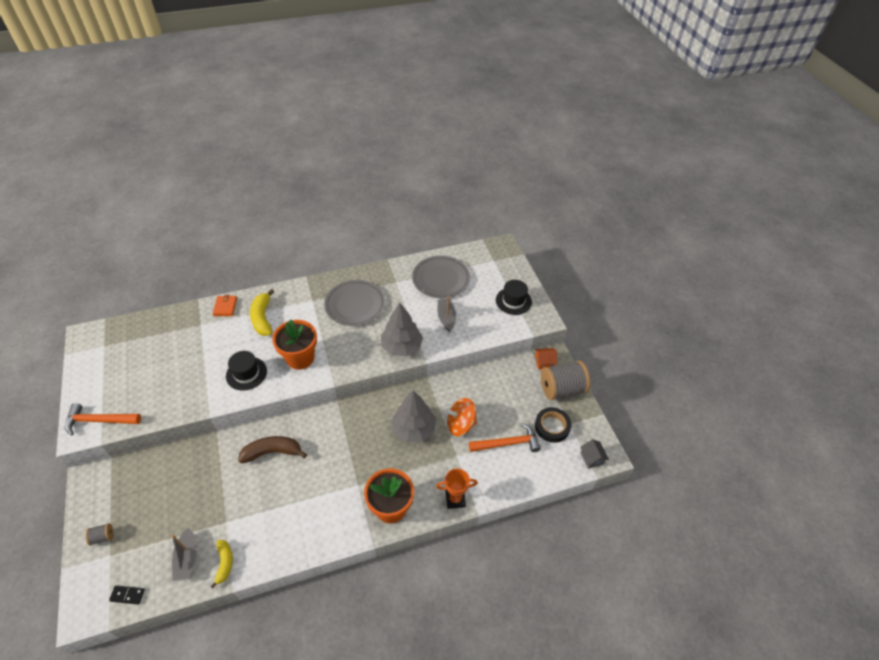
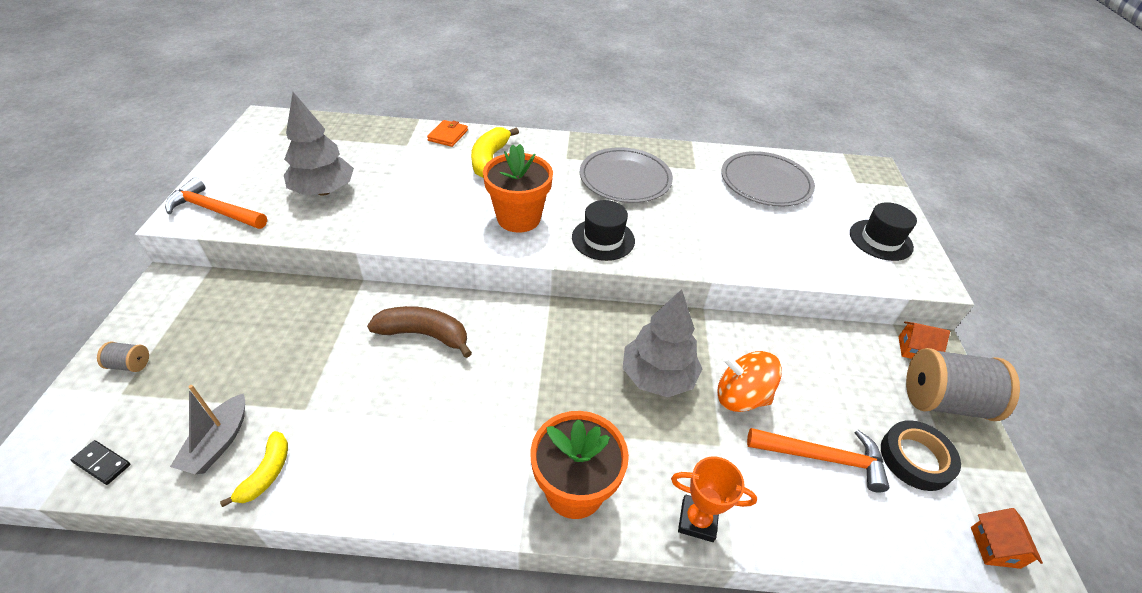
camera: 20 degrees right, 5 degrees down
black hat [226,351,267,391] -> black hat moved to [572,200,635,261]
grey tree [381,302,423,356] -> grey tree moved to [284,92,354,196]
grey boat [438,296,456,332] -> none
grey house [580,439,609,469] -> orange house [971,508,1043,569]

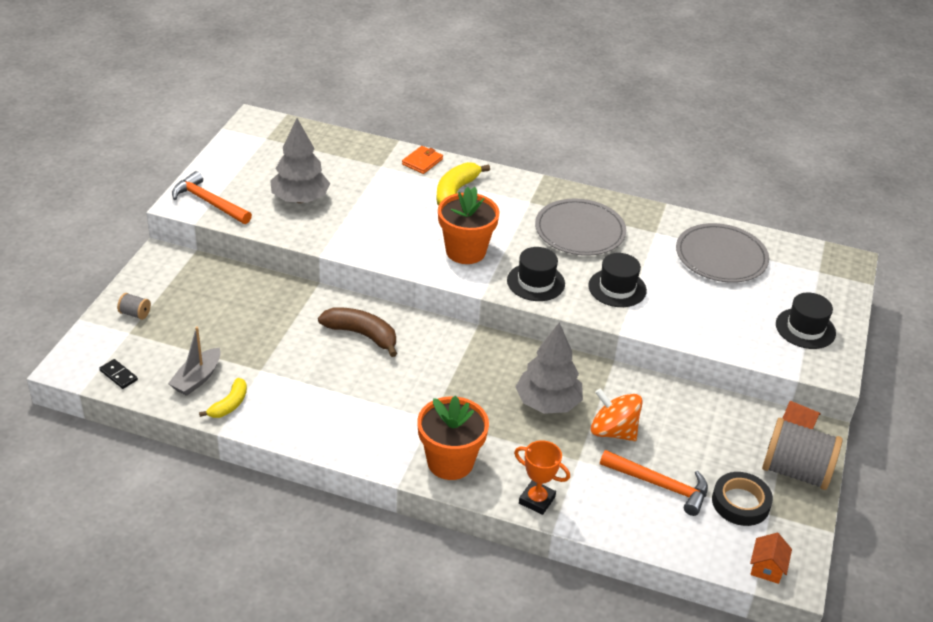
camera: 15 degrees right, 5 degrees down
none -> black hat [588,253,647,307]

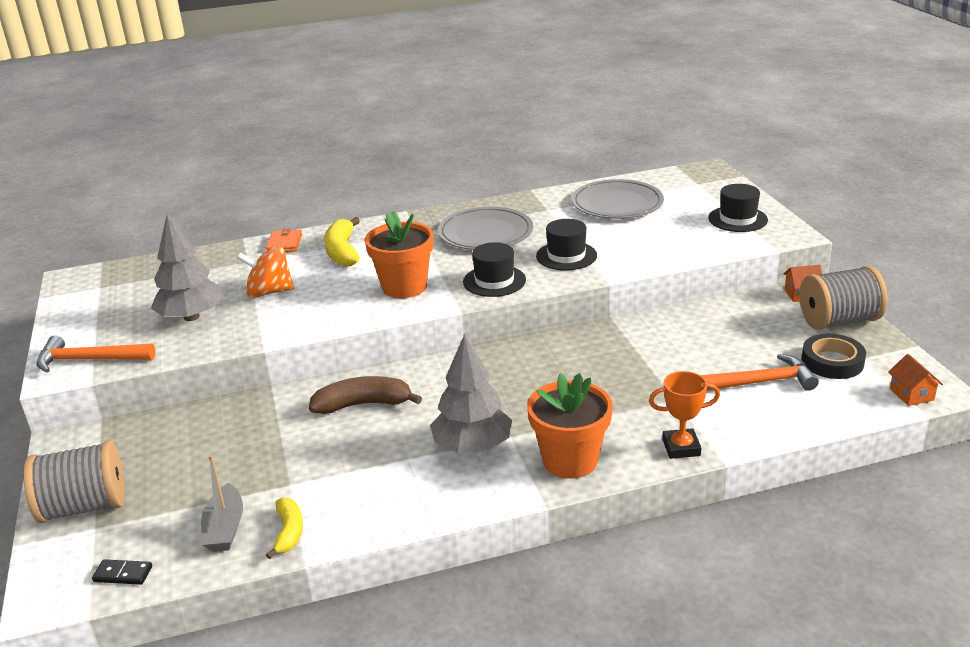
camera: 30 degrees left, 10 degrees down
grey spool [117,293,151,320] -> grey spool [24,440,125,523], size x2.33
grey tree [516,322,583,414] -> grey tree moved to [430,334,512,453]
orange spinning top [591,388,643,441] -> orange spinning top moved to [237,245,294,298]

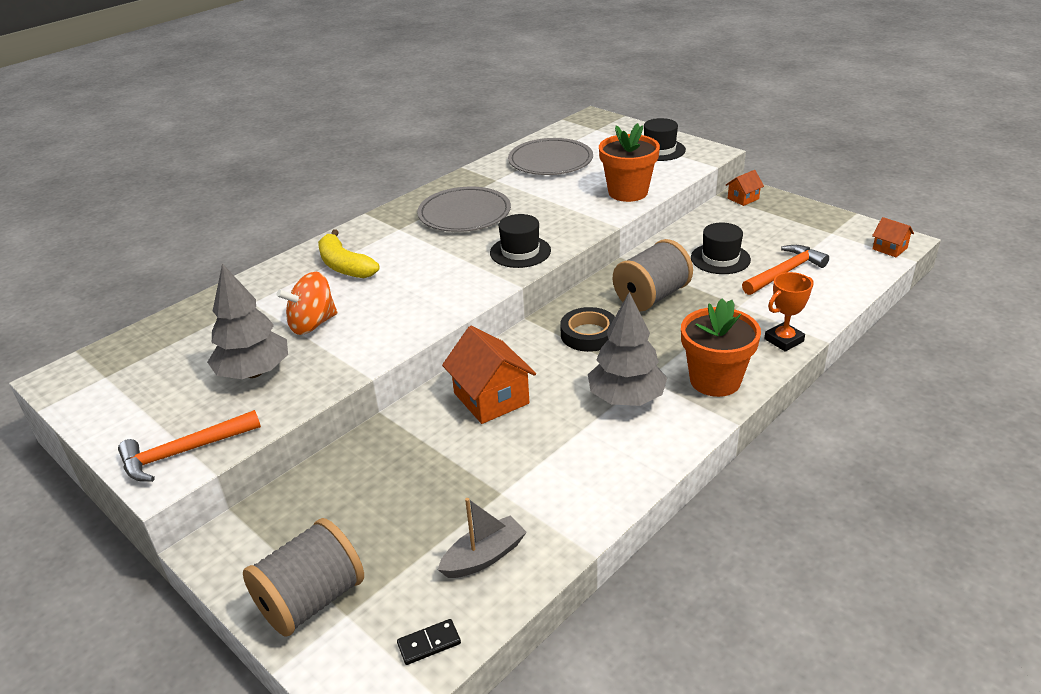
camera: 30 degrees left, 5 degrees up
grey boat [201,455,243,552] -> grey boat turned 90 degrees counterclockwise [438,498,527,578]
orange wallet [266,229,302,252] -> none
yellow banana [266,498,303,559] -> none
brown banana [309,376,422,414] -> orange house [442,326,536,424]
orange flower pot [365,211,434,298] -> orange flower pot moved to [599,123,660,202]
black hat [536,219,597,270] -> black hat moved to [691,222,751,274]
grey spool [800,266,887,330] -> grey spool moved to [613,239,693,311]
black tape [801,333,866,379] -> black tape moved to [560,307,615,352]

